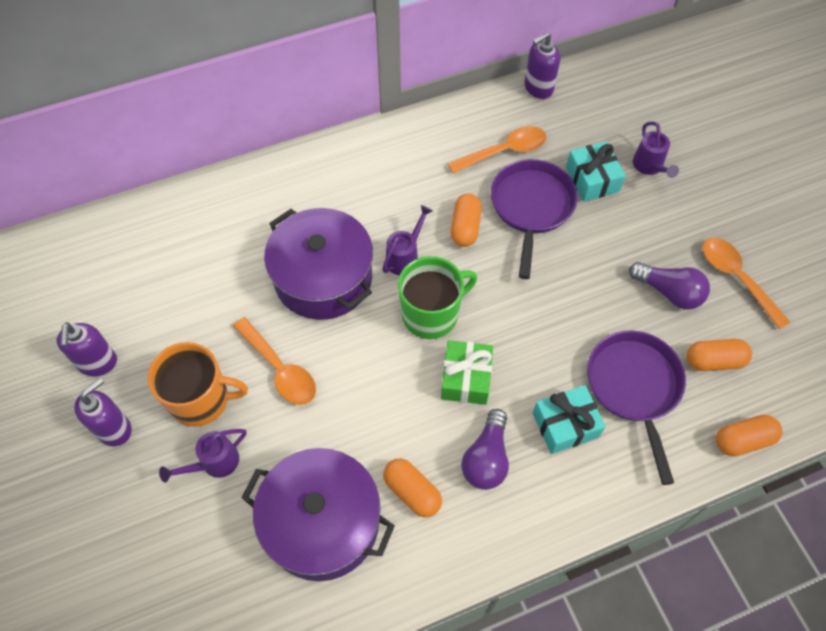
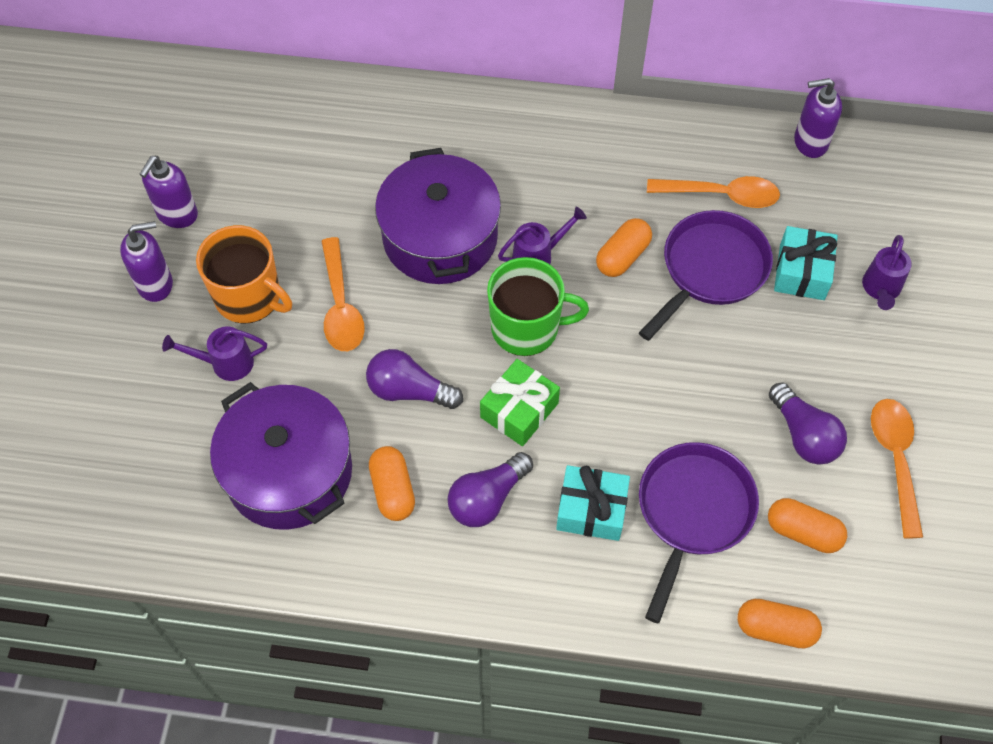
camera: 30 degrees right, 0 degrees up
none -> purple light bulb [366,349,463,409]

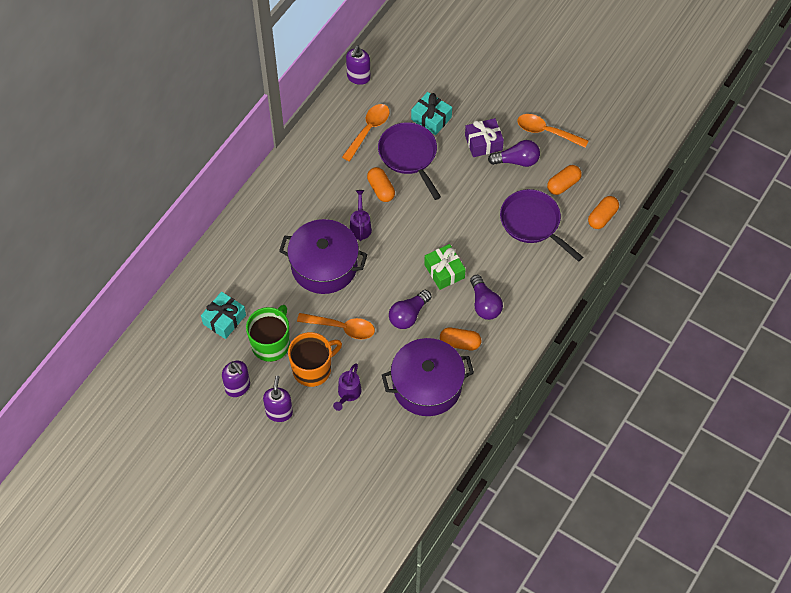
camera: 65 degrees left, 0 degrees up
green mug [487,257,589,356] -> green mug moved to [246,305,290,362]
turquoise gift [556,465,630,541] -> turquoise gift moved to [201,292,246,339]
purple watering can [862,235,912,310] -> none
none -> purple gift [465,118,504,157]

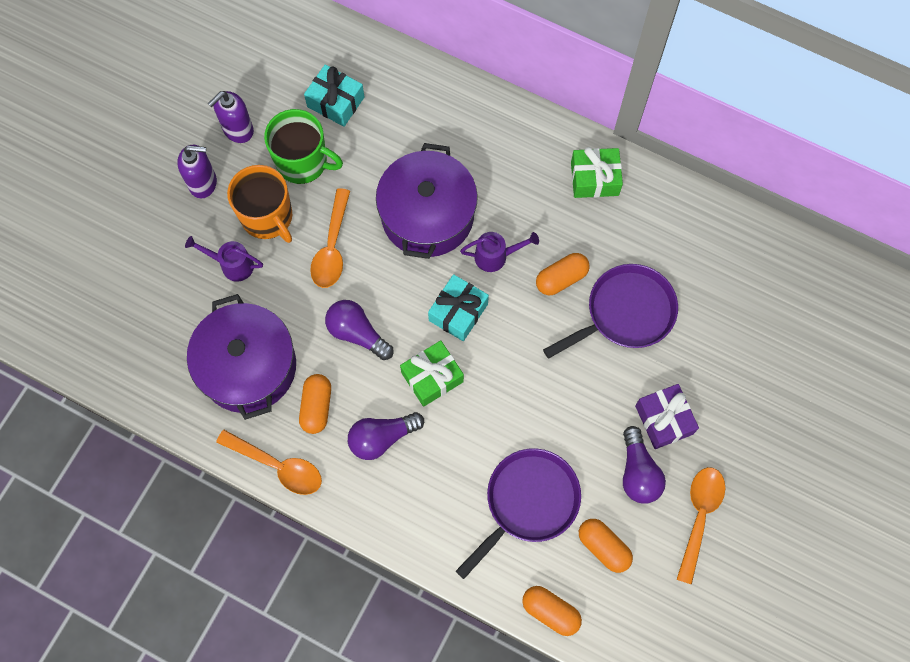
camera: 85 degrees right, 10 degrees up
orange spoon [342,104,390,162] -> orange spoon moved to [216,430,322,495]
purple soap dispenser [346,45,370,85] -> none
turquoise gift [411,92,452,135] -> turquoise gift moved to [428,274,489,341]
none -> green gift [571,147,623,198]

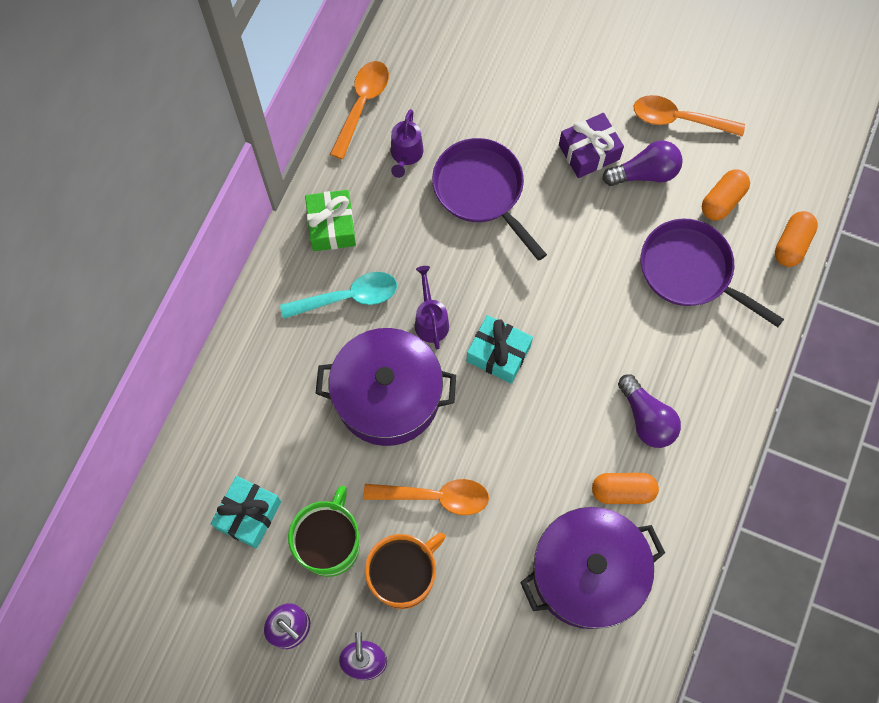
camera: 95 degrees left, 0 degrees up
purple watering can [185,236,263,282] -> purple watering can moved to [391,109,424,178]
orange spoon [216,430,322,495] -> orange spoon moved to [330,61,389,159]
purple light bulb [325,300,393,360] -> none
green gift [400,340,464,407] -> none
orange capsule [536,253,590,295] -> none
none -> turquoise spoon [280,272,397,319]

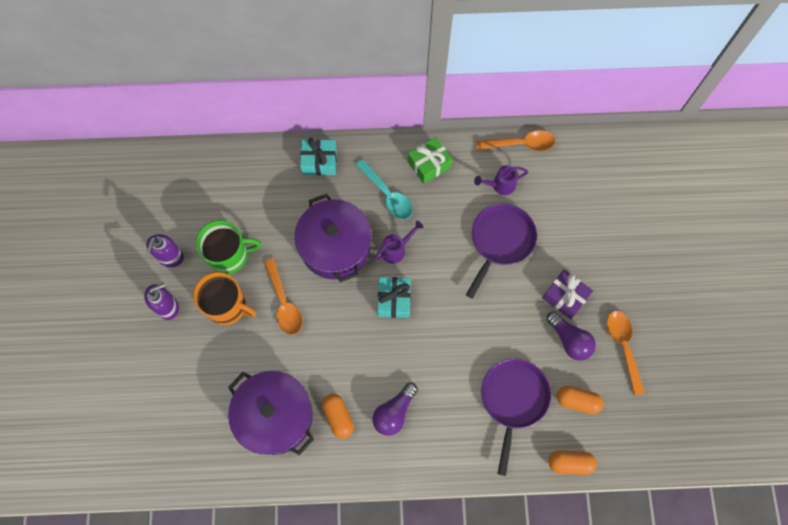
camera: 65 degrees right, 0 degrees up
turquoise gift [210,476,281,549] -> turquoise gift moved to [300,138,337,175]

